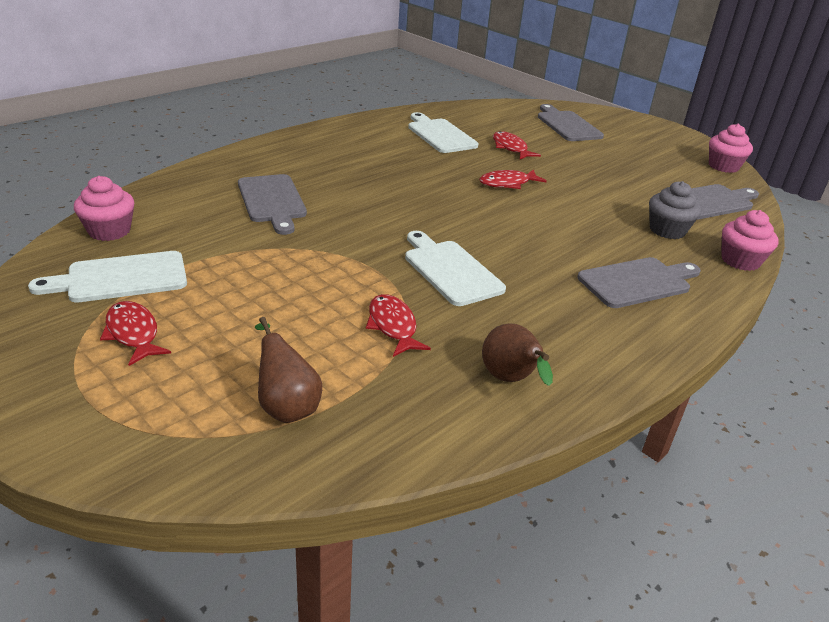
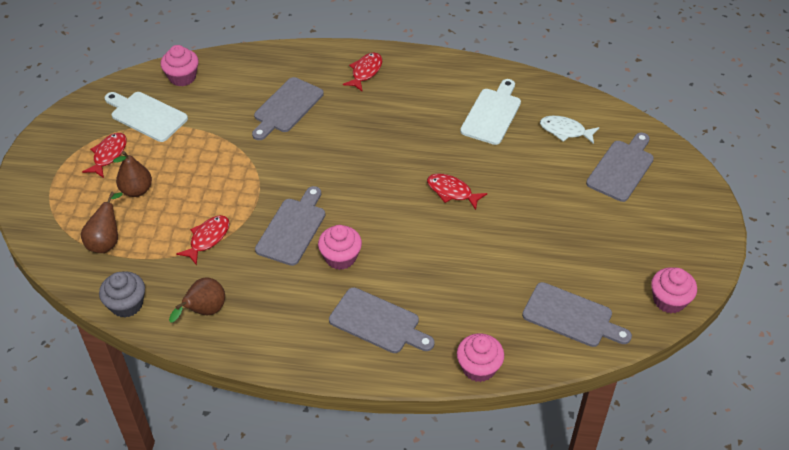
camera: 55 degrees right, 15 degrees up
white cutting board [405,231,506,306] -> grey cutting board [255,186,325,266]
red fish [493,131,541,159] -> red fish moved to [343,52,382,92]
grey cupcake [649,181,701,239] -> grey cupcake moved to [99,271,145,318]
none -> brown pear [113,151,152,197]
none -> pink cupcake [318,225,362,270]
none -> white fish [540,116,599,144]

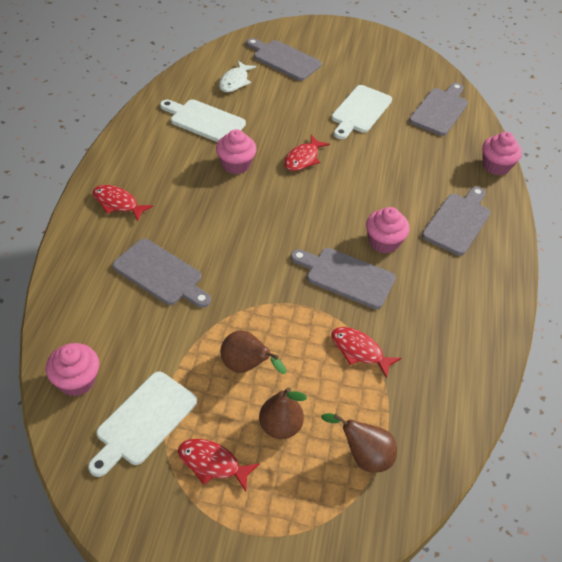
camera: 90 degrees left, 0 degrees up
grey cupcake [99,271,145,318] -> none
brown pear [169,277,225,323] -> brown pear moved to [221,330,286,374]
pink cupcake [651,267,697,313] -> pink cupcake moved to [216,129,257,174]
none -> white cutting board [331,85,392,139]

